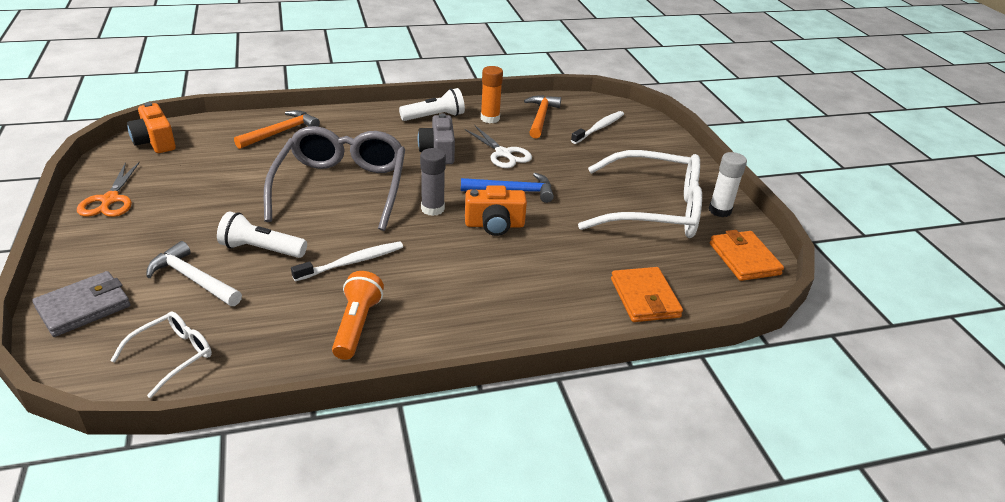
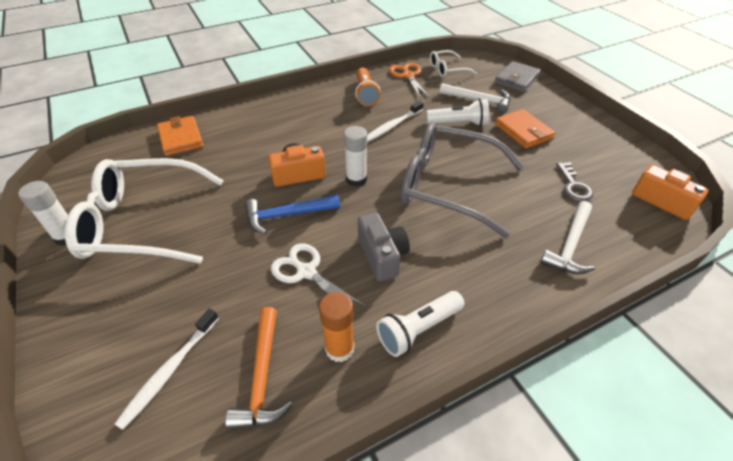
camera: 170 degrees right, 10 degrees up
orange scissors [77,161,140,217] -> orange scissors moved to [389,63,430,98]
white glasses [110,311,212,398] -> white glasses turned 45 degrees clockwise [430,50,476,77]
orange hammer [234,110,320,149] -> white hammer [540,201,595,274]
grey glasses [264,126,405,231] -> grey glasses turned 120 degrees clockwise [401,122,524,238]
grey glue stick [420,148,446,216] -> white glue stick [344,126,367,187]
orange wallet [710,230,784,281] -> orange wallet moved to [495,109,555,149]
none -> grey key [556,162,593,201]

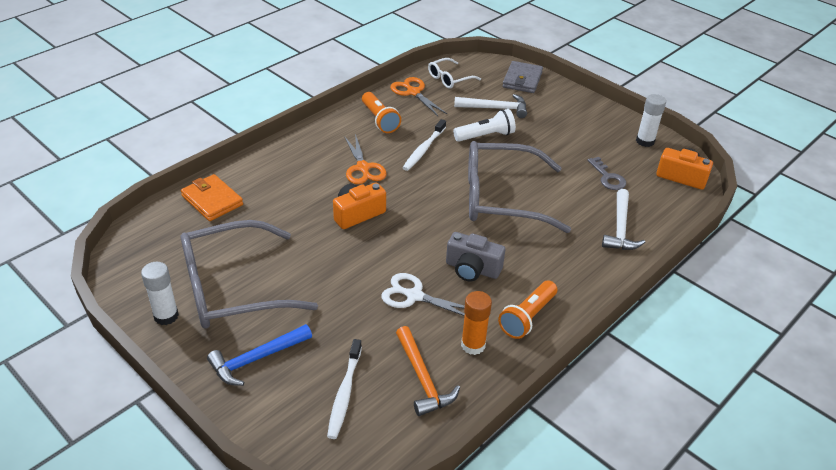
camera: 20 degrees left, 5 degrees down
white glasses [65,158,224,264] -> grey glasses [181,220,318,329]
blue hammer [245,195,340,234] -> blue hammer moved to [207,324,312,386]
white glue stick [344,126,367,187] -> white glue stick moved to [636,94,666,147]
grey camera [358,213,410,282] -> grey camera turned 150 degrees clockwise [446,232,505,281]
white flashlight [376,291,464,357] -> orange flashlight [498,281,558,339]
orange wallet [495,109,555,149] -> none
none -> orange scissors [344,134,387,184]

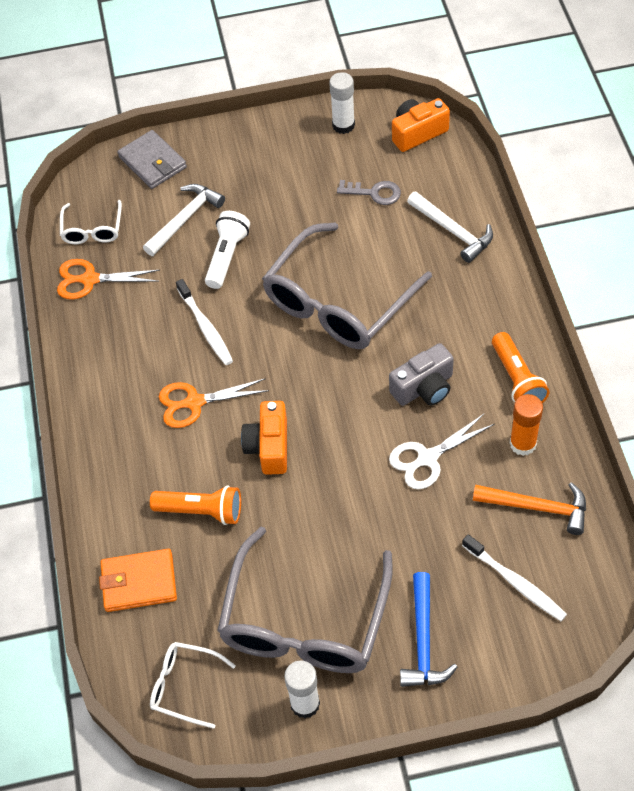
camera: 50 degrees left, 15 degrees up
orange scissors [344,134,387,184] -> orange scissors turned 150 degrees clockwise [159,378,269,428]
orange flashlight [362,92,401,133] -> orange flashlight moved to [150,486,241,525]
none -> white glasses [150,642,236,729]

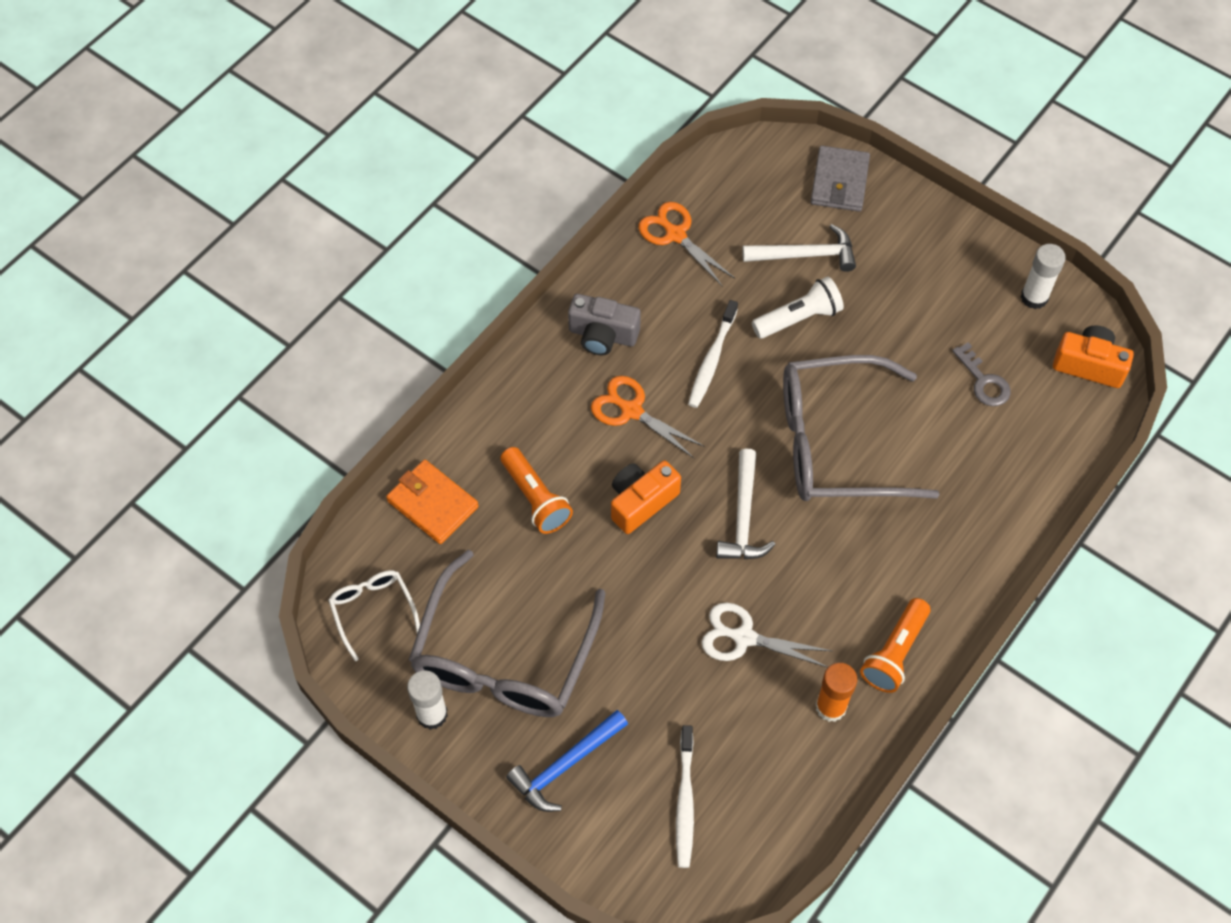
camera: 45 degrees right, 5 degrees up
white glasses [60,200,122,244] -> none
grey glasses [217,527,393,673] -> grey glasses turned 45 degrees counterclockwise [409,550,606,717]
grey camera [389,343,454,406] -> grey camera moved to [568,294,641,355]
white hammer [407,192,493,263] -> white hammer moved to [716,448,776,559]
orange hammer [473,482,586,535] -> none

